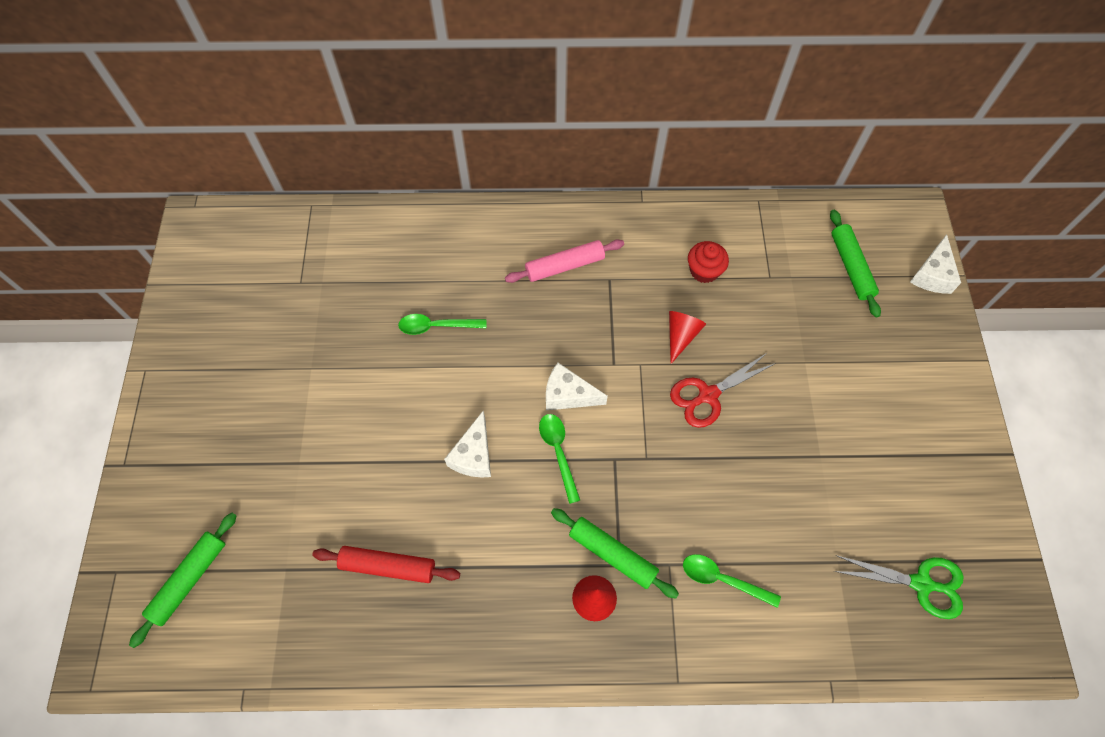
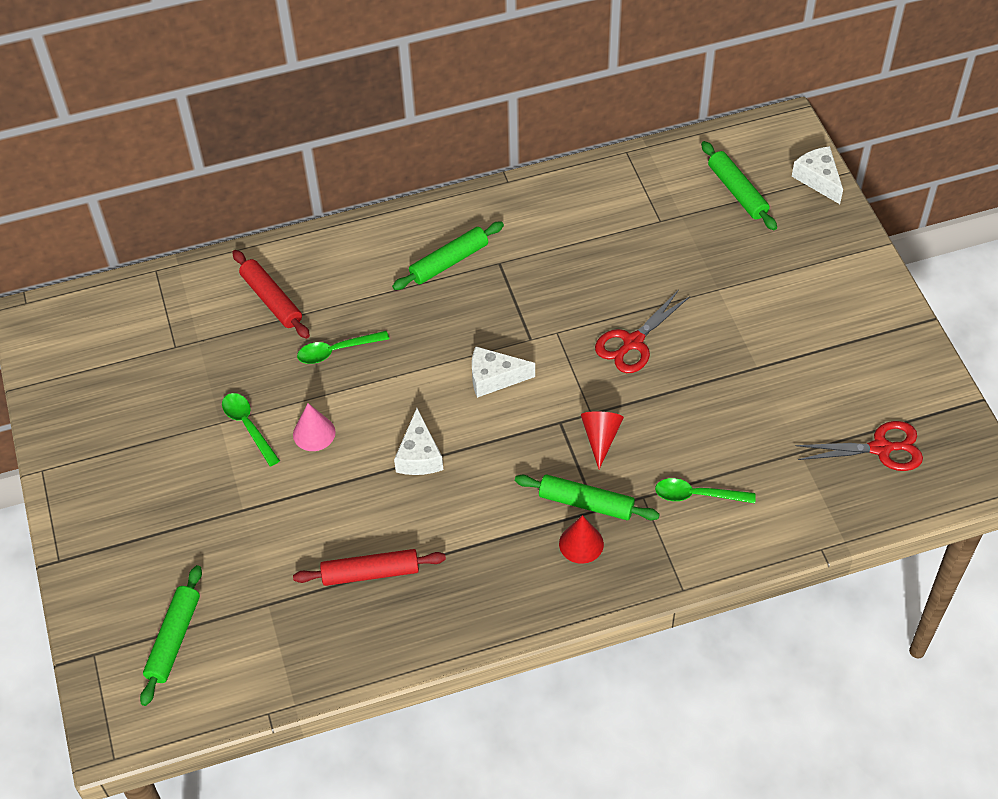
camera: 15 degrees left, 10 degrees down
pink rolling pin [505,239,624,283] -> green rolling pin [392,222,504,290]
green spoon [539,414,580,504] -> green spoon moved to [222,393,280,466]
red cone [669,311,706,364] -> red cone moved to [581,411,624,469]
red cupcake [688,241,729,283] -> none
green scissors [834,555,964,619] -> red scissors [796,421,923,471]
white cheese [910,234,961,294] -> white cheese turned 150 degrees clockwise [792,146,843,204]
none -> red rolling pin [232,250,310,339]
none -> pink cone [293,403,336,451]

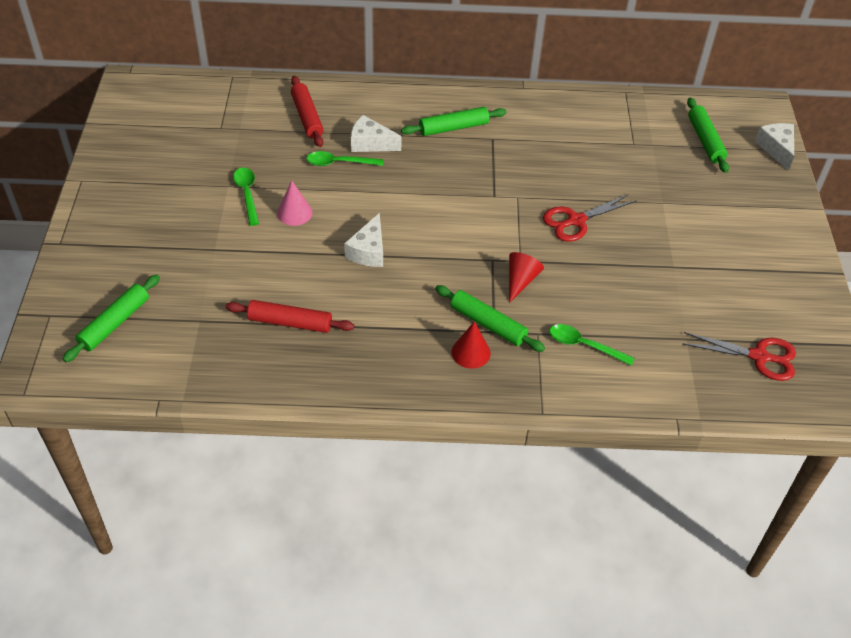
camera: 15 degrees right, 5 degrees down
white cheese [472,346,535,398] -> white cheese moved to [351,115,402,152]

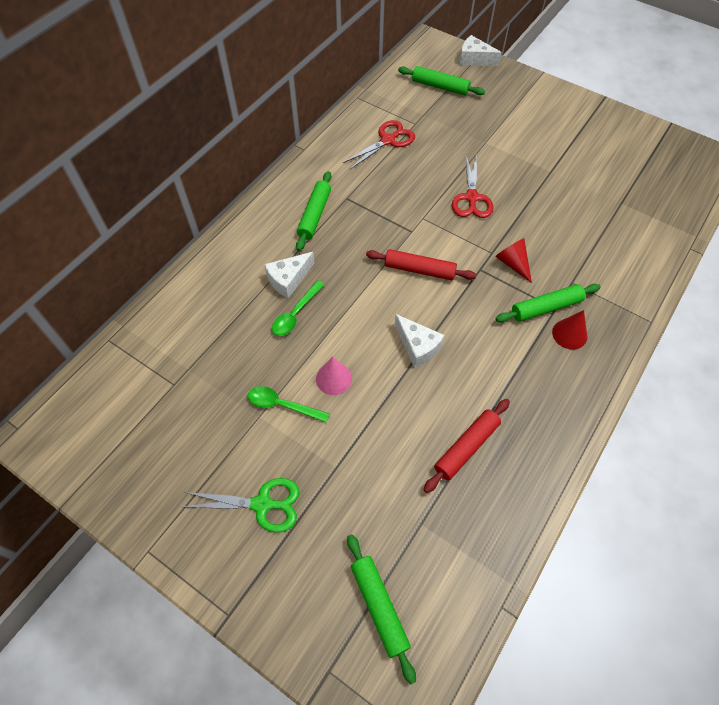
camera: 55 degrees left, 10 degrees up
red rolling pin [291,76,324,147] -> red rolling pin moved to [366,249,476,280]
green spoon [549,324,635,366] -> none
red scissors [682,332,796,381] -> red scissors moved to [343,120,415,169]
none -> green scissors [184,478,300,533]

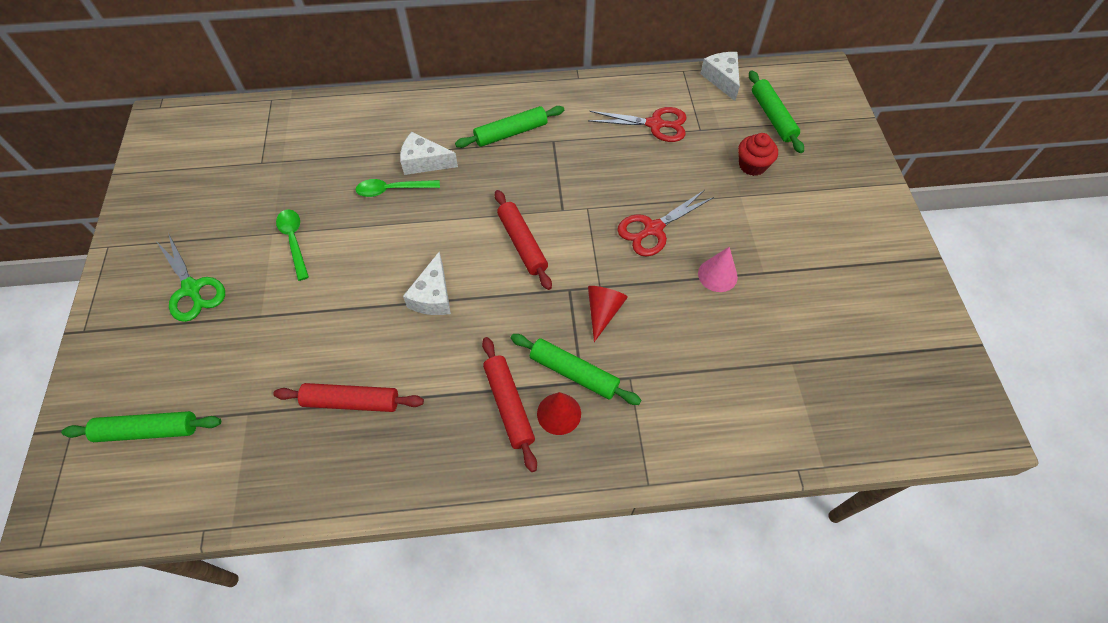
camera: 50 degrees right, 0 degrees up
pink cone [316,356,352,395] -> pink cone moved to [698,247,738,292]
green rolling pin [347,534,416,684] -> green rolling pin turned 60 degrees clockwise [61,411,221,442]
white cheese [460,35,502,66] -> white cheese moved to [700,52,740,101]
none -> red rolling pin [482,337,537,472]
none -> red cupcake [738,133,778,176]

